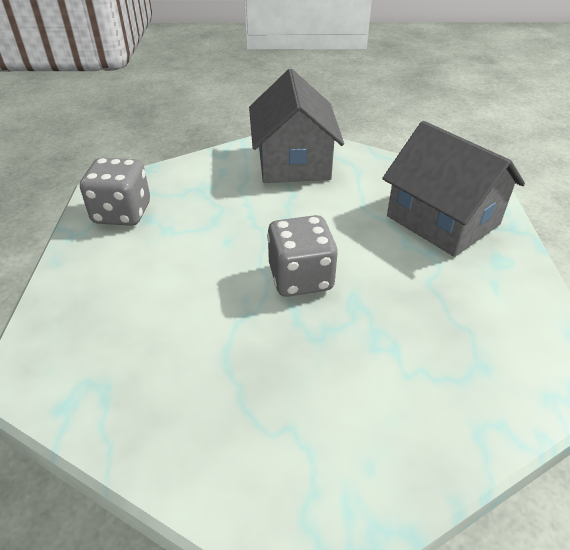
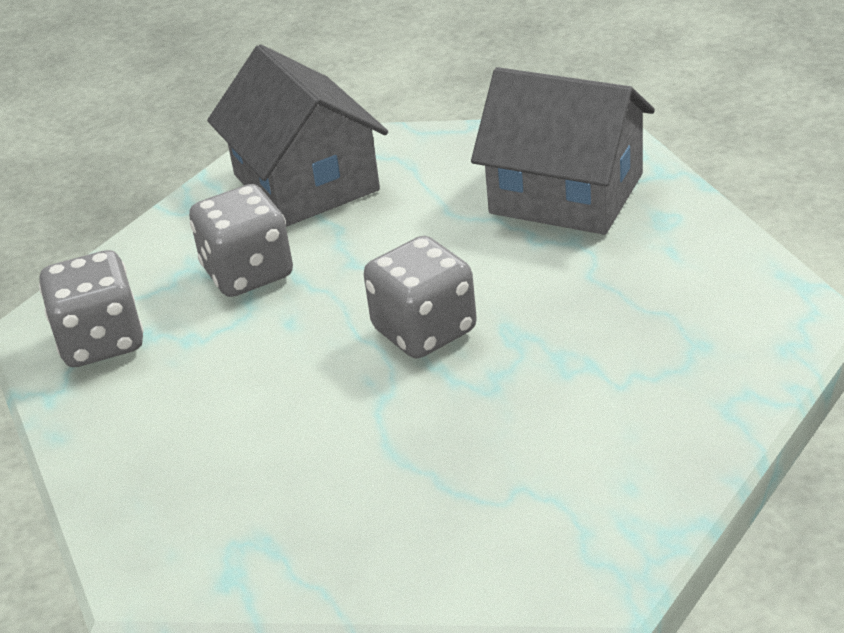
camera: 20 degrees left, 5 degrees down
none -> grey dice [189,184,293,297]

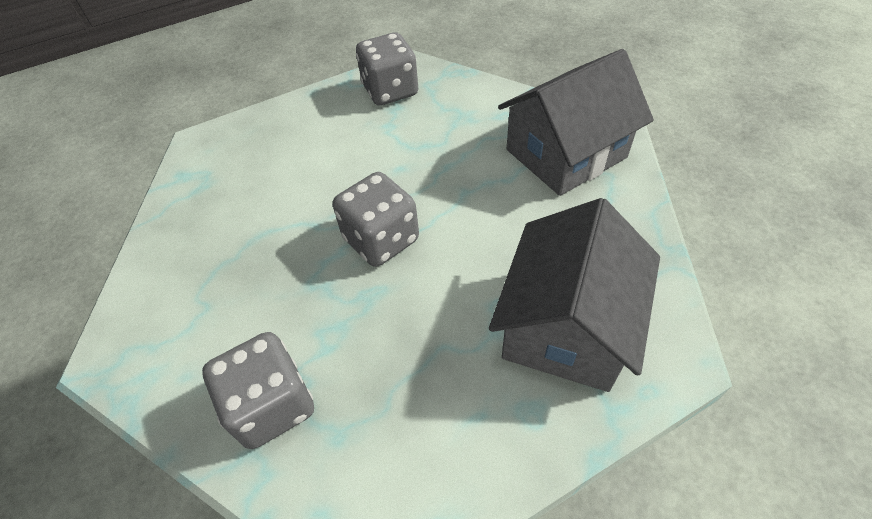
camera: 85 degrees right, 15 degrees up
grey dice [189,184,293,297] -> grey dice moved to [202,332,314,449]

